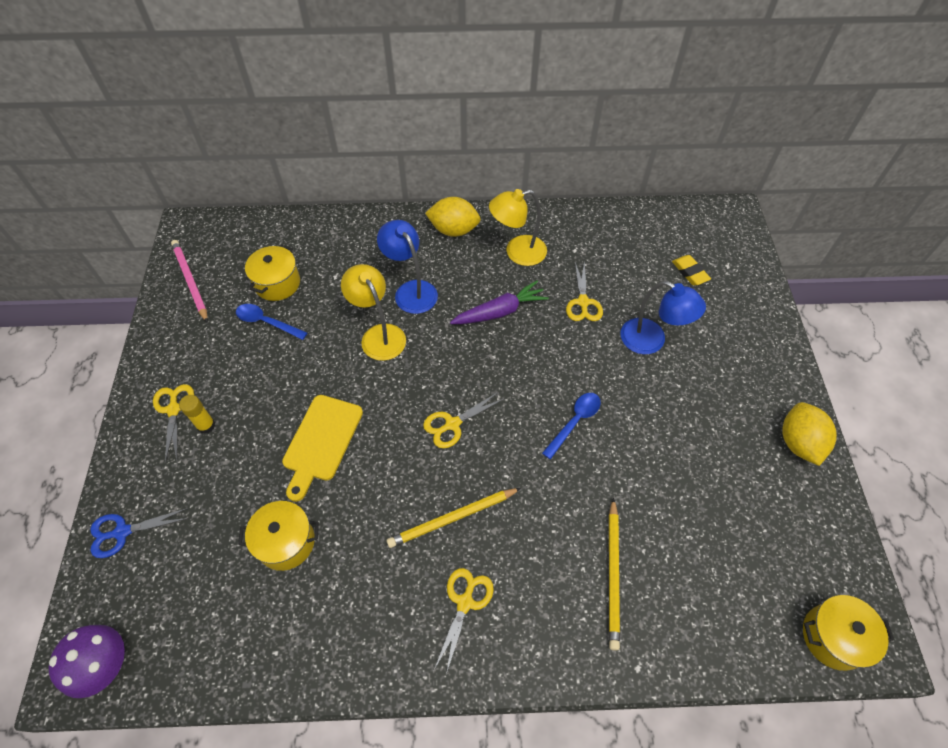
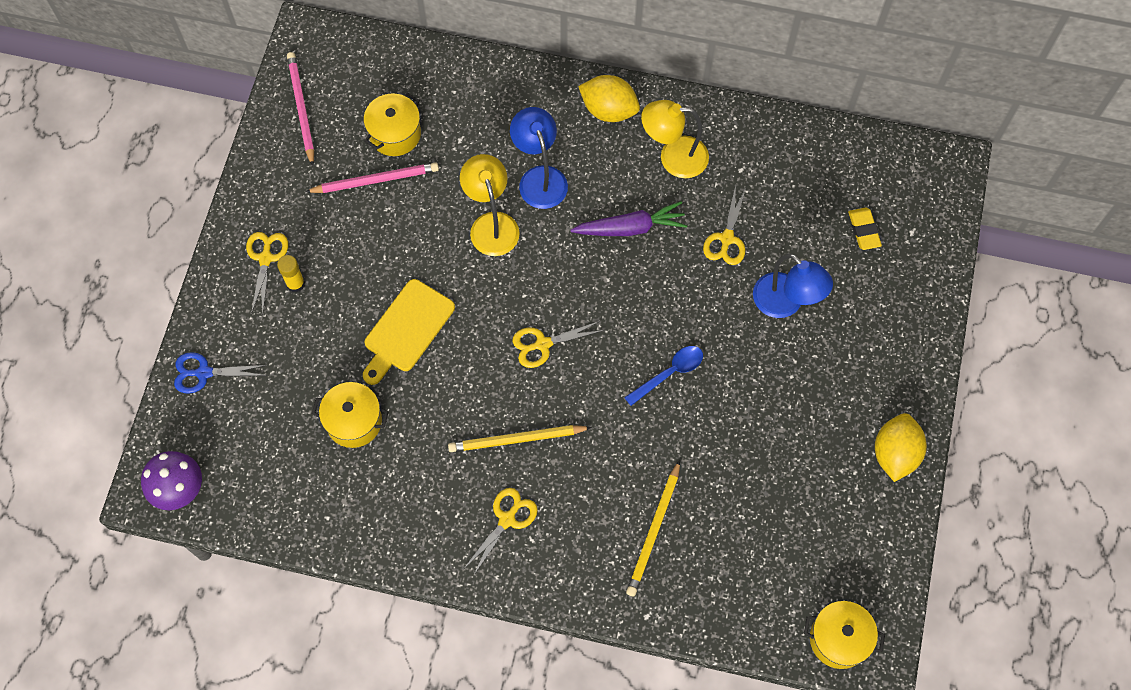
camera: 15 degrees right, 10 degrees up
blue spoon [236,304,307,340] -> pink pencil [305,162,439,193]

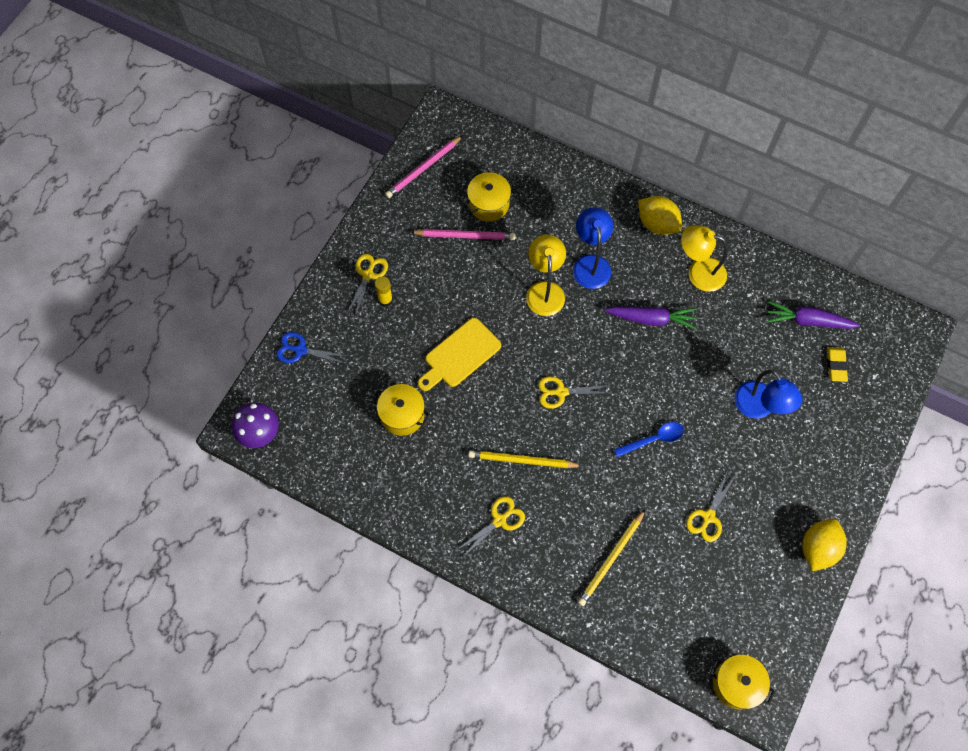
camera: 15 degrees right, 0 degrees up
pink pencil [287,52,314,166] -> pink pencil turned 135 degrees counterclockwise [385,135,463,198]
yellow scissors [703,185,746,265] -> yellow scissors moved to [686,473,735,542]
none -> purple carrot [767,301,860,329]

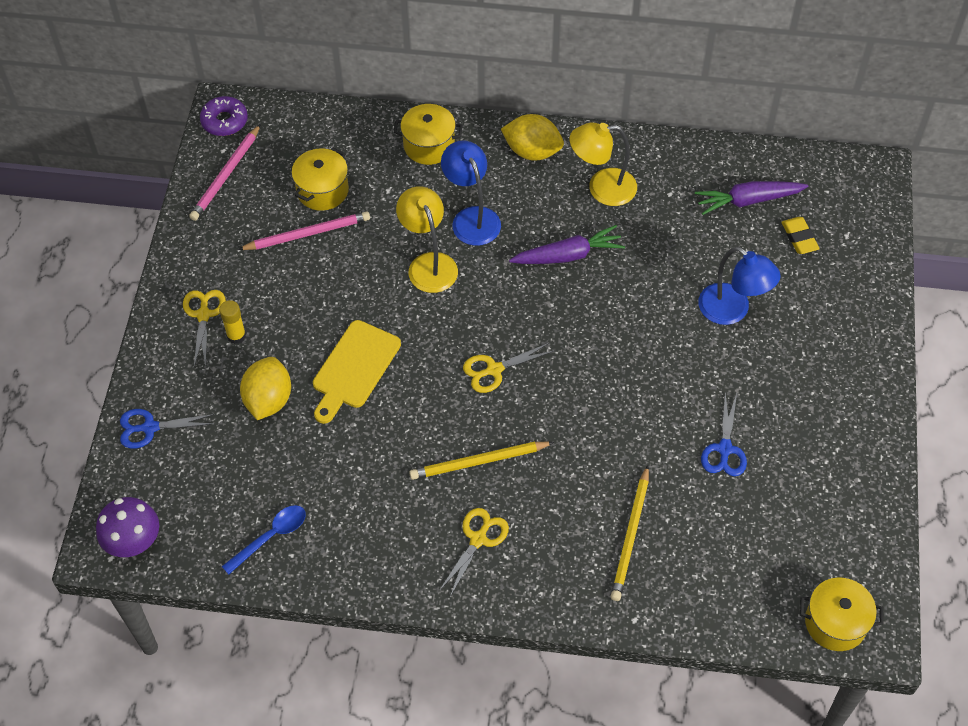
camera: 20 degrees left, 10 degrees down
yellow pot [372,384,430,436] -> yellow pot moved to [394,104,463,165]
blue spoon [614,422,684,457] -> blue spoon moved to [222,505,306,575]
yellow scissors [686,473,735,542] -> blue scissors [701,393,747,476]
yellow lemon [803,519,847,571] -> yellow lemon moved to [240,357,291,420]
none -> purple donut [200,96,248,136]

